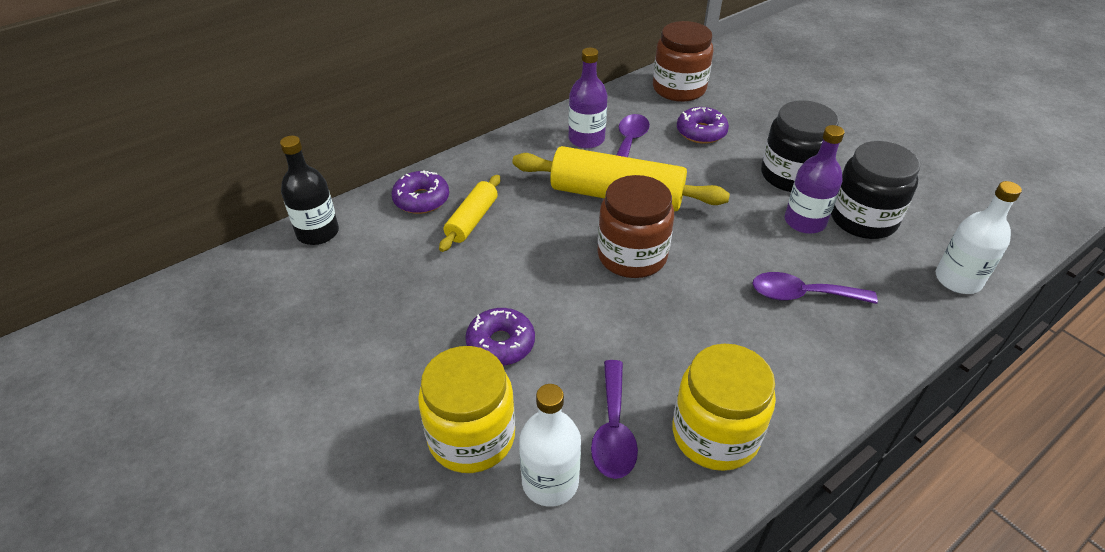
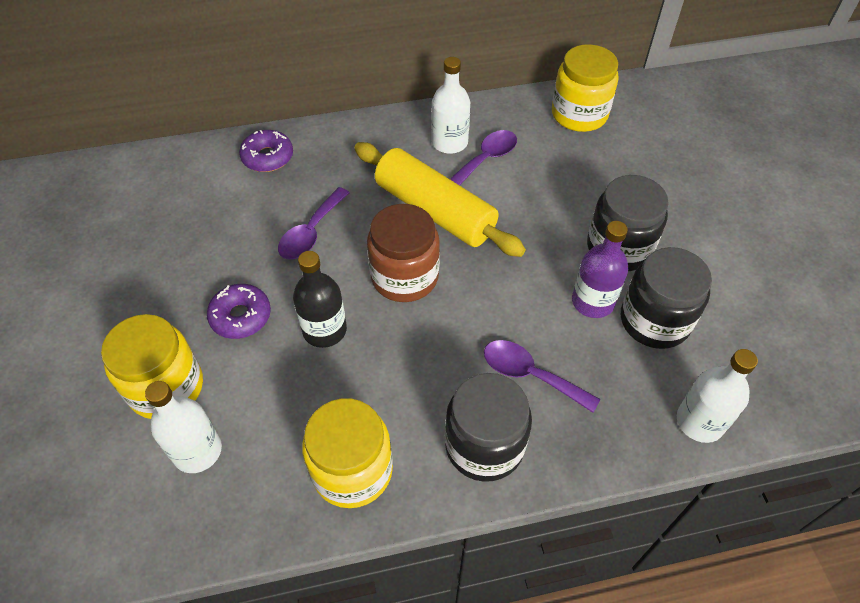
camera: 25 degrees right, 10 degrees up
black bottle [280,136,339,245] -> black bottle moved to [293,251,347,348]
yellow rolling pin [439,175,500,252] -> none
purple bottle [569,48,608,149] -> white bottle [431,57,470,154]
purple spoon [591,360,638,479] -> purple spoon moved to [278,187,350,260]
brown jar [653,21,714,102] -> yellow jar [552,44,619,132]
purple donut [677,107,729,144] -> none
none -> black jar [445,373,532,482]

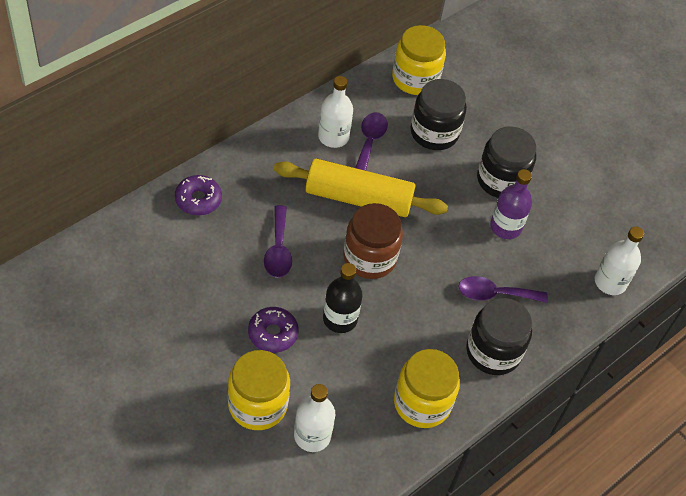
camera: 35 degrees left, 0 degrees up
black jar [621,247,712,349] -> black jar moved to [410,79,467,150]

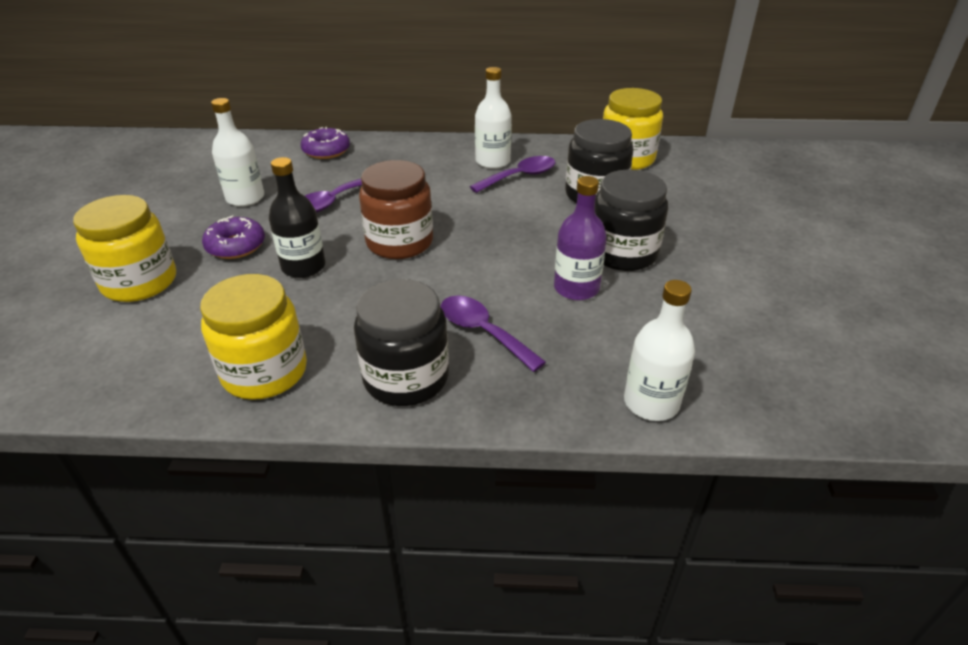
camera: 50 degrees right, 15 degrees down
yellow rolling pin [274,159,448,217] -> none
white bottle [294,384,335,452] -> white bottle moved to [211,98,264,207]

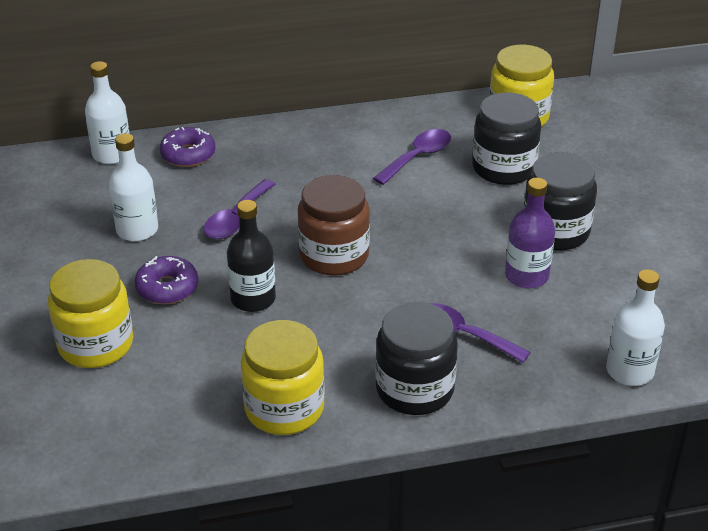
camera: 15 degrees left, 0 degrees up
white bottle [475,67,512,169] -> white bottle moved to [85,61,130,164]

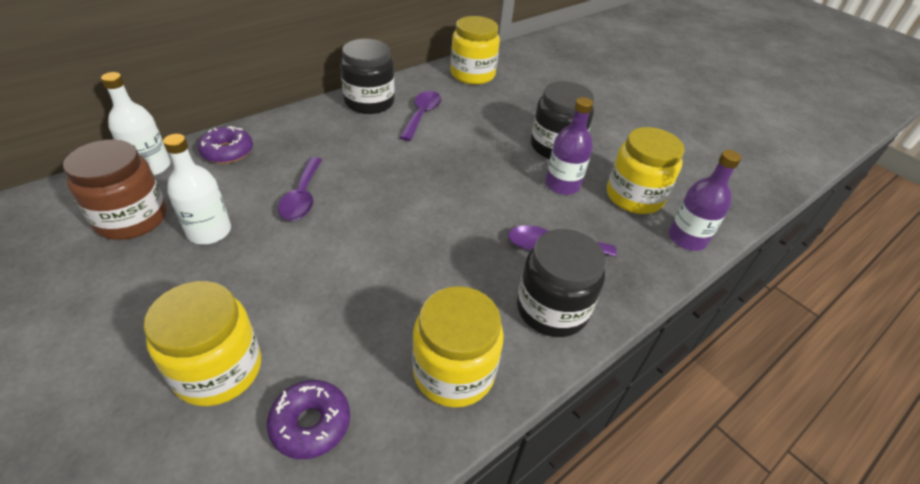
camera: 30 degrees left, 5 degrees up
purple donut [134,256,198,304] -> purple donut moved to [267,380,350,459]
black bottle [227,200,276,312] -> none
brown jar [298,175,370,276] -> brown jar moved to [63,139,167,240]
black jar [472,92,541,185] -> black jar moved to [340,39,395,114]
white bottle [606,269,665,386] -> purple bottle [669,150,742,251]
none -> yellow jar [607,127,684,214]

